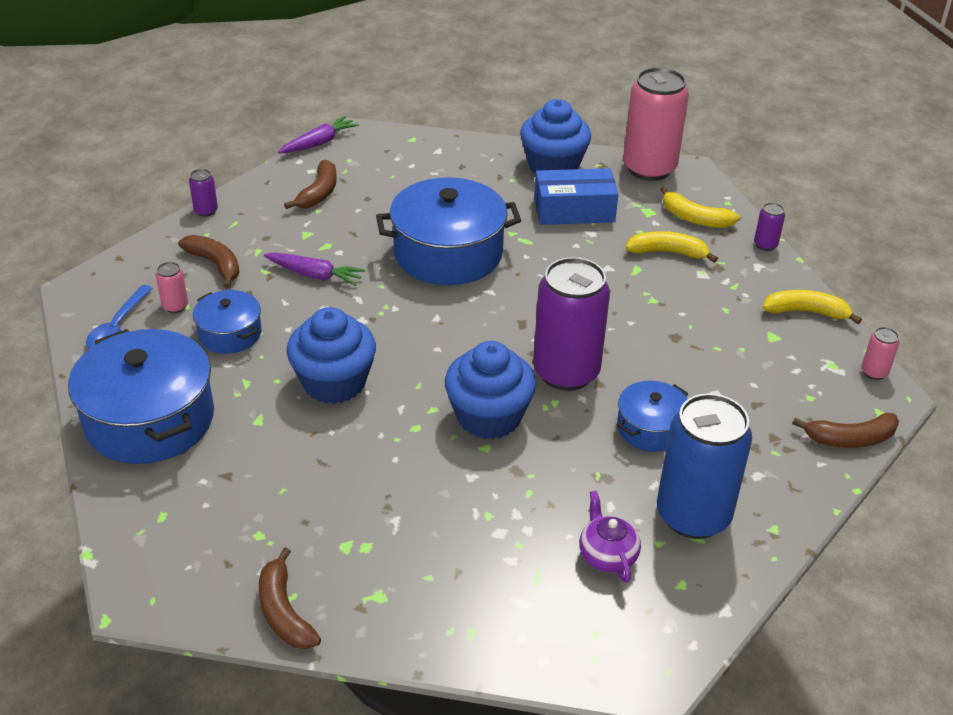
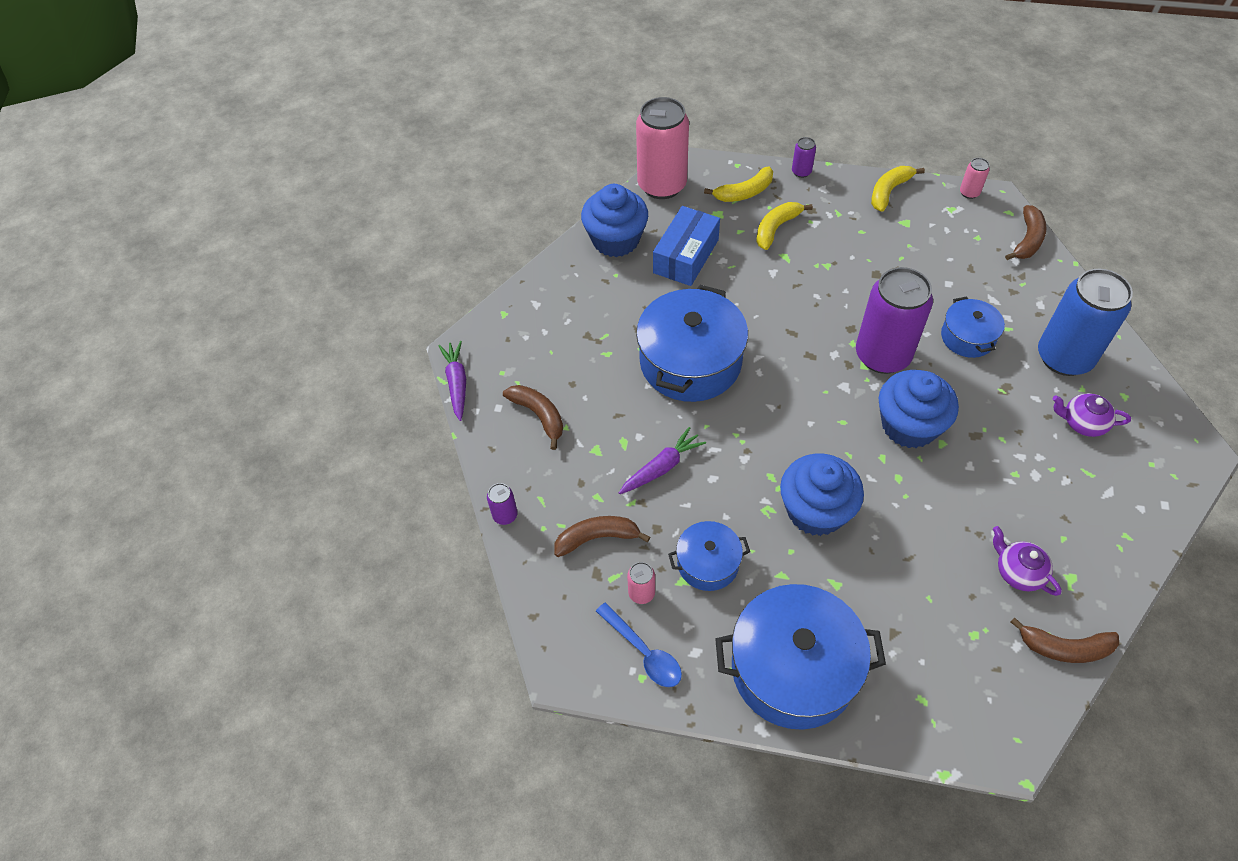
camera: 55 degrees left, 15 degrees up
none -> purple teapot [993,526,1062,596]

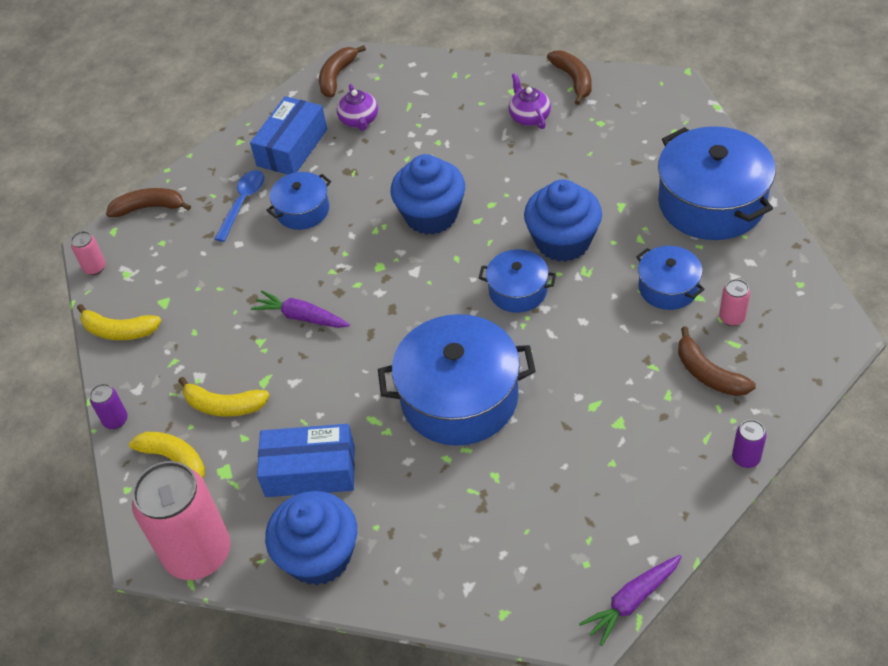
camera: 115 degrees left, 5 degrees down
brown banana [503,385,563,450] -> brown banana moved to [319,45,366,97]
blue spoon [596,603,682,687] -> blue spoon moved to [214,170,265,242]
purple carrot [619,427,706,494] -> purple carrot moved to [251,291,350,328]
purple can [856,267,933,374] -> none
purple teapot [993,526,1062,596] -> purple teapot turned 135 degrees clockwise [508,73,551,129]
blue can [1038,269,1133,376] -> blue box [250,96,327,175]
none -> blue pot [479,249,556,313]

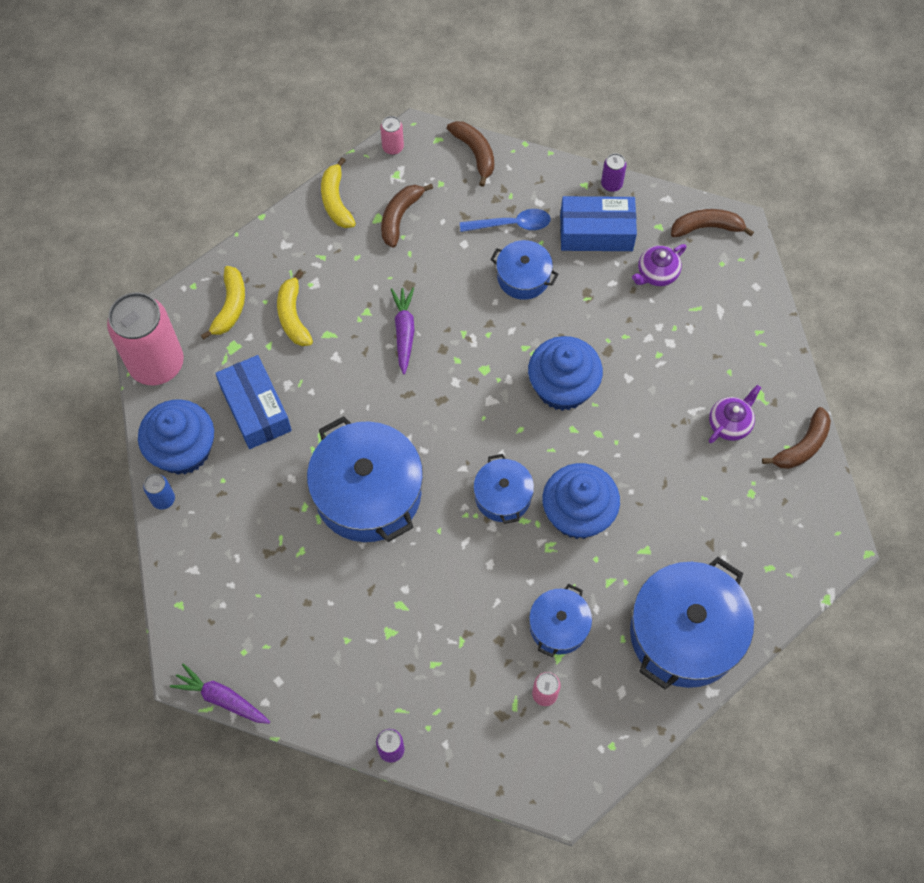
camera: 60 degrees right, 15 degrees up
purple can [90,384,128,429] -> purple can moved to [601,153,627,192]
brown banana [678,327,756,396] -> brown banana moved to [381,184,433,248]
none -> blue can [143,474,175,510]

